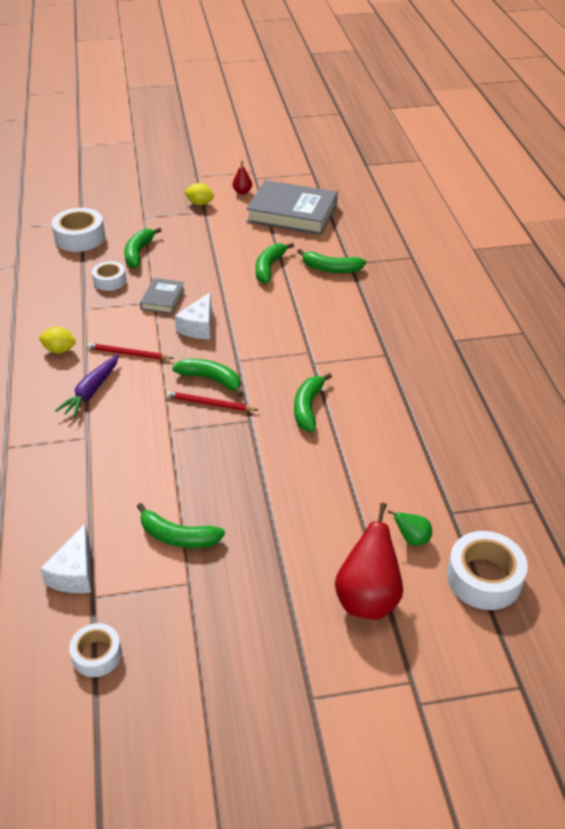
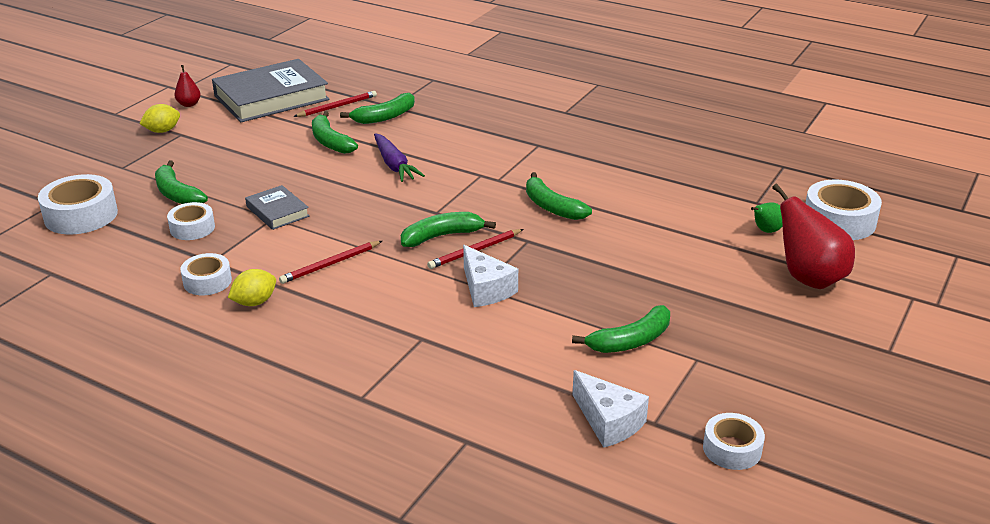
camera: 50 degrees left, 10 degrees down
purple carrot [55,354,119,418] -> purple carrot moved to [374,133,425,182]
white cheese [175,292,211,339] -> white cheese moved to [463,245,518,307]
none -> white tape [180,253,232,295]
none -> red pencil [293,91,377,117]

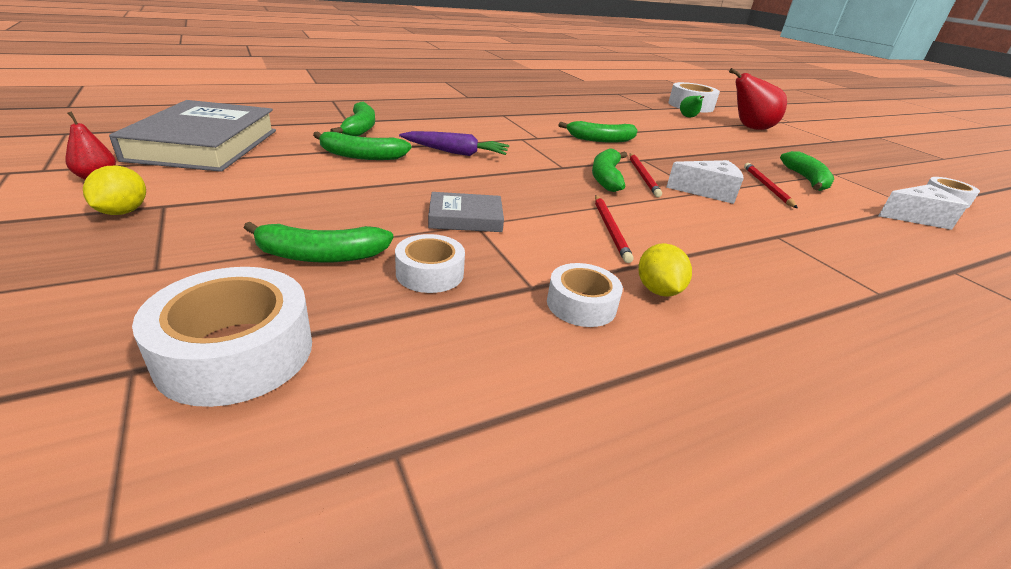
camera: 60 degrees left, 0 degrees up
red pencil [293,91,377,117] -> red pencil moved to [744,163,798,208]

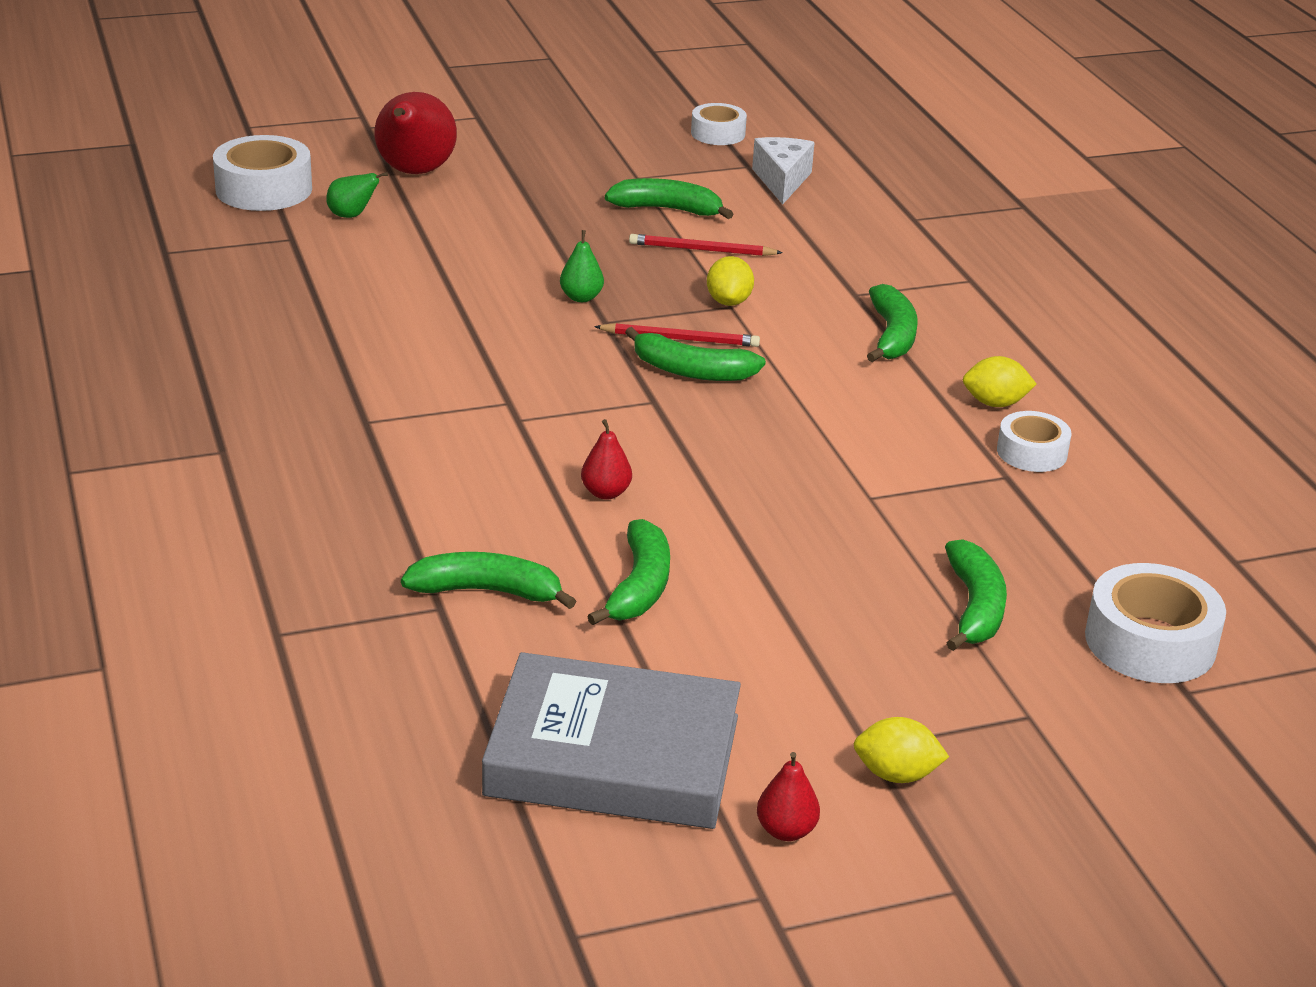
camera: 80 degrees left, 0 degrees up
white tape [395,234,465,293] -> none
purple carrot [399,131,509,156] -> red pear [581,419,632,500]
grey book [428,192,504,232] -> none
green banana [559,121,638,143] -> green banana moved to [867,284,918,362]
red pencil [595,195,634,263] -> none
white cheese [666,160,744,204] -> yellow lemon [707,256,754,306]
none -> green pear [560,230,604,302]

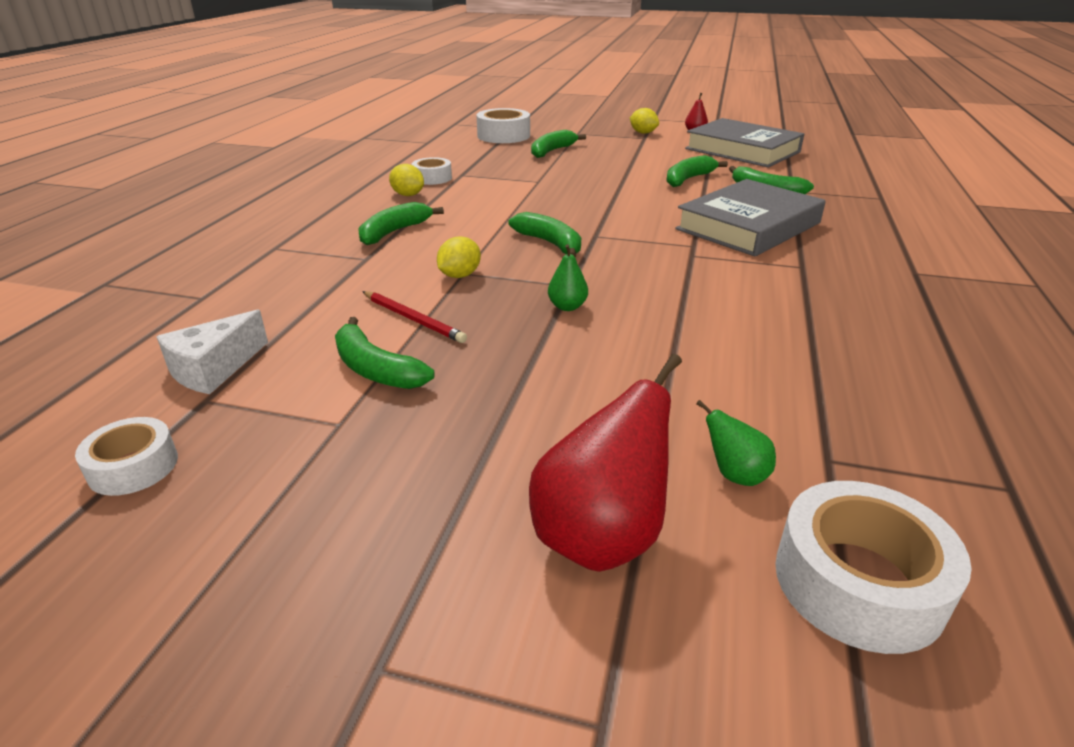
camera: 145 degrees left, 0 degrees up
red pear [581,419,632,500] -> none
red pencil [594,323,760,347] -> none
none -> grey book [676,179,825,257]

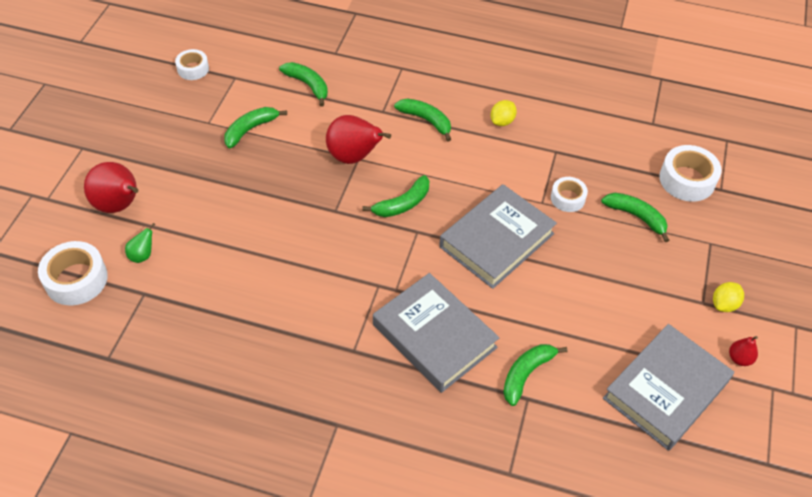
camera: 90 degrees right, 20 degrees up
white cheese [156,309,268,394] -> none
red pencil [362,291,467,343] -> none
white tape [412,157,452,185] -> white tape moved to [551,177,588,212]
yellow lemon [437,236,481,278] -> red pear [326,115,391,164]
green pear [548,244,588,311] -> none
green banana [666,155,728,187] -> green banana moved to [279,62,328,106]
none -> grey book [439,184,557,289]

